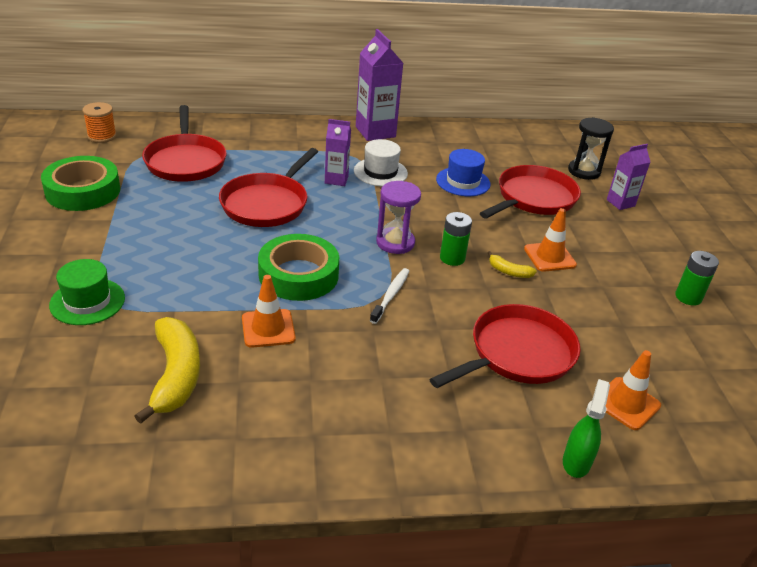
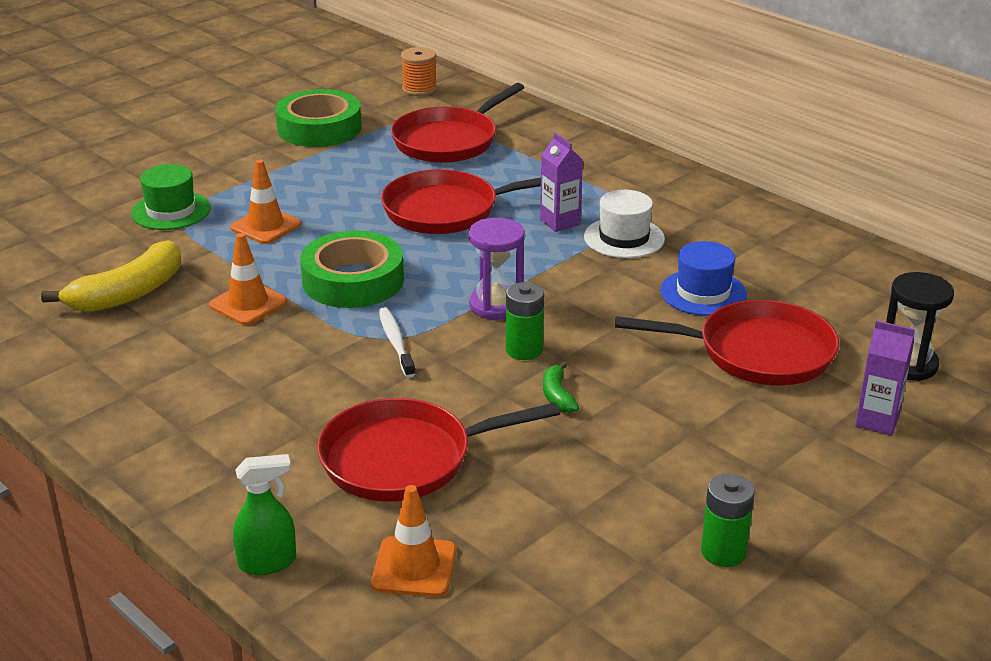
camera: 55 degrees right, 5 degrees down
purple carton [356,29,403,141] -> none
white toothbrush [370,268,409,324] -> white toothbrush turned 90 degrees counterclockwise [379,307,415,378]
red pan [430,304,581,388] -> red pan turned 150 degrees clockwise [317,398,560,502]
yellow banana [488,251,537,278] -> green banana [543,362,579,413]
orange traffic cone [524,208,577,272] -> orange traffic cone moved to [230,159,302,244]

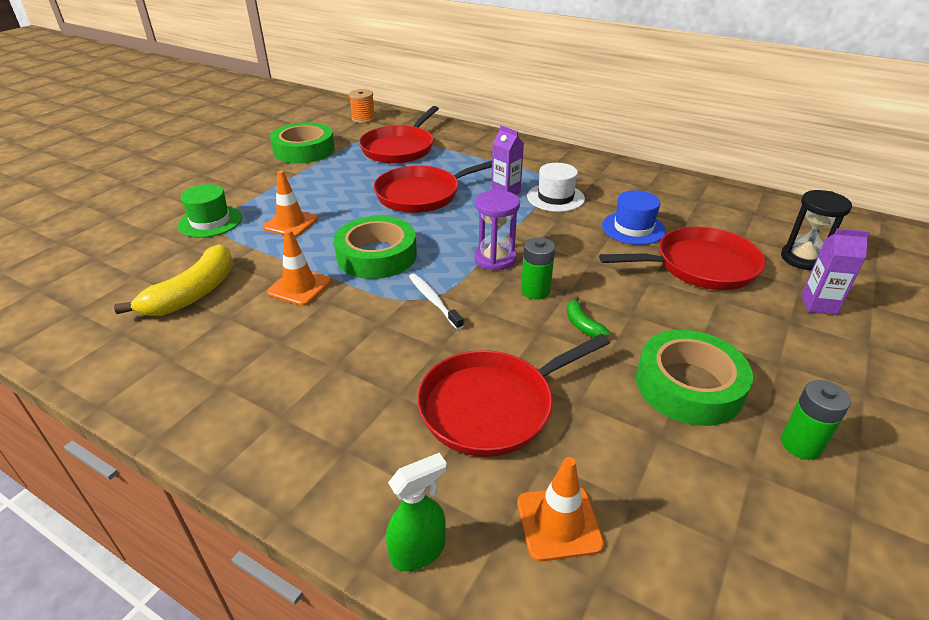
camera: 15 degrees left, 5 degrees up
none -> green tape [636,330,753,426]

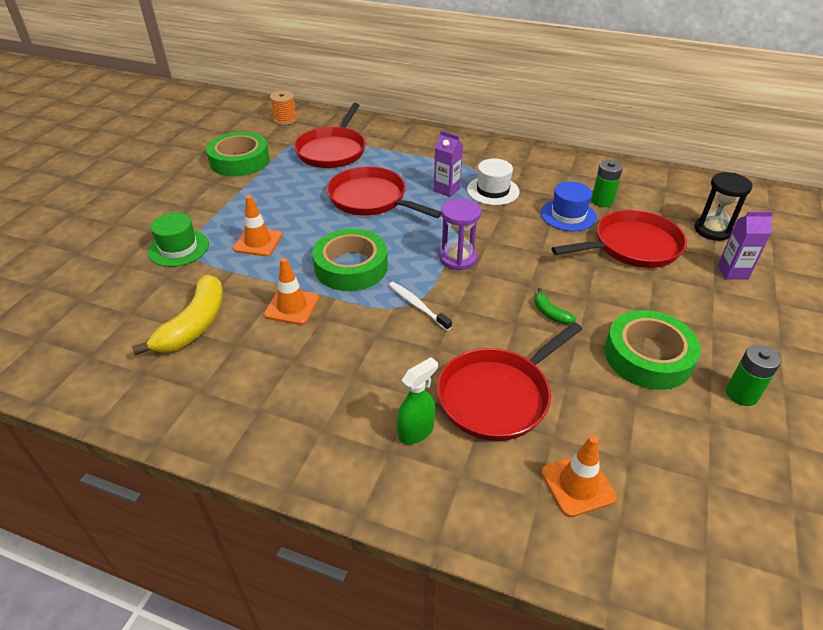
camera: 10 degrees left, 5 degrees up
red pan [373,160,492,213] -> red pan turned 75 degrees clockwise [327,167,441,218]
green spray bottle [386,453,447,571] -> green spray bottle moved to [397,357,438,445]
green battery [521,237,555,300] -> green battery moved to [591,160,623,207]

